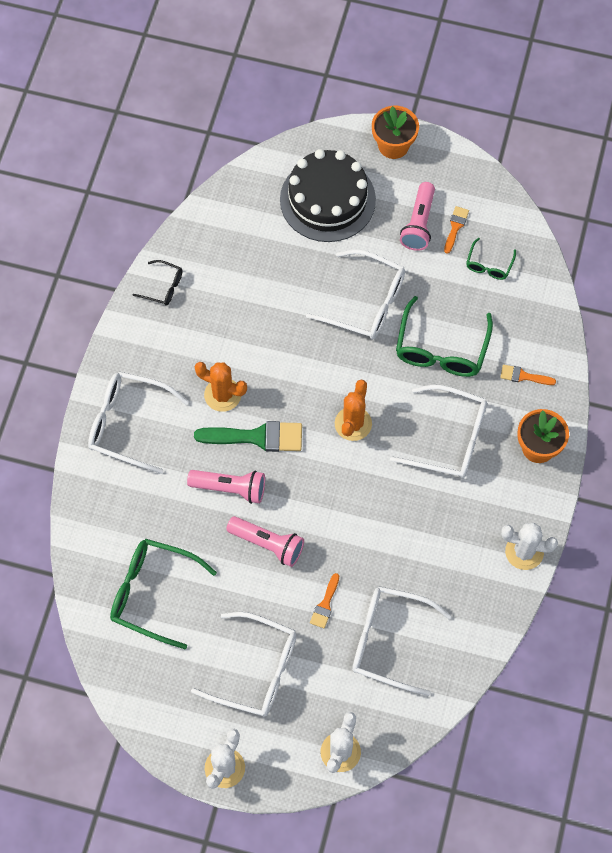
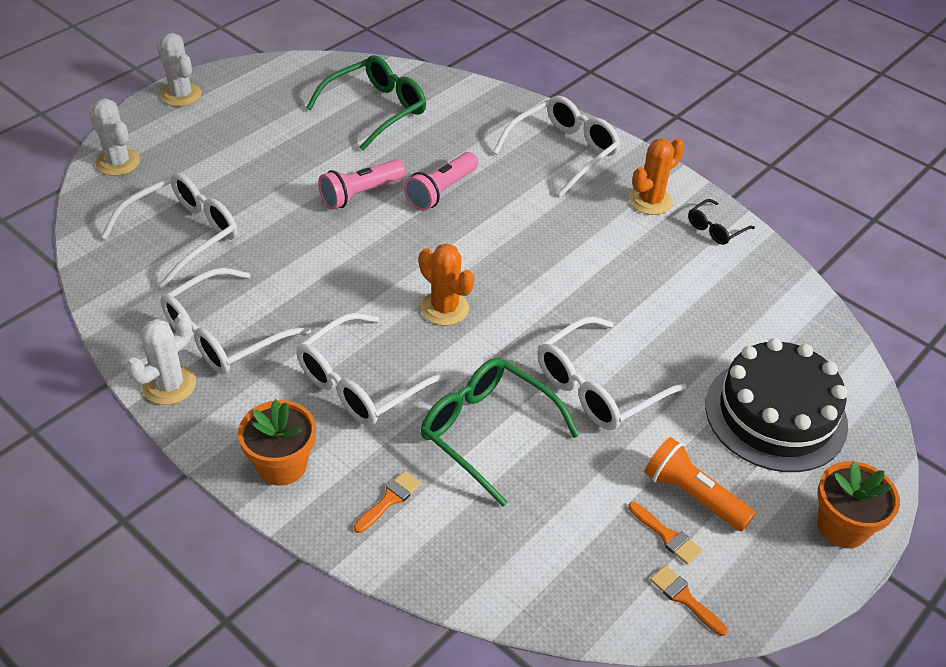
camera: 115 degrees right, 20 degrees down
white glasses [191,612,297,717] -> white glasses moved to [161,268,311,374]
green brush [194,421,302,452] -> none
orange cactus [195,362,247,412] -> orange cactus moved to [629,138,685,215]
orange brush [310,573,339,628] -> orange brush moved to [650,565,728,636]
pink flashlight [400,182,435,251] -> orange flashlight [644,437,756,532]
green glasses [466,238,516,280] -> none

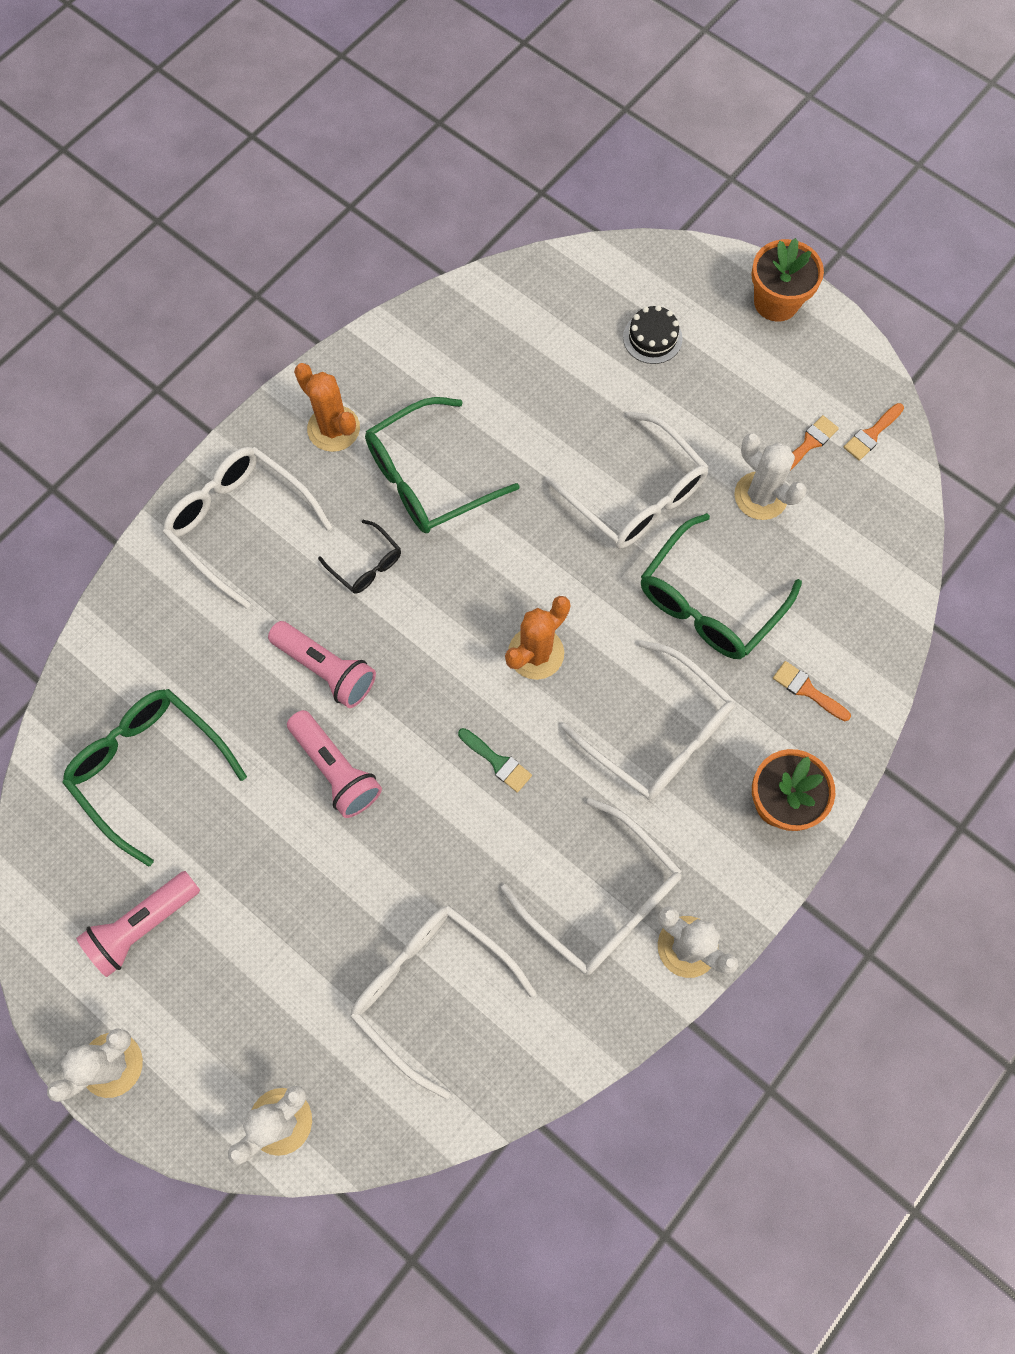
camera: 90 degrees left, 25 degrees up
orange flashlight [644,437,756,532] -> none
black glasses [688,199,755,245] -> black glasses moved to [318,520,401,594]
black cake [705,338,848,472] -> black cake [623,305,683,364], size x0.43
none -> pink flashlight [76,871,200,977]
none -> green glasses [365,397,519,533]
none -> green brush [458,728,532,793]
none -> white cactus [734,433,807,520]

